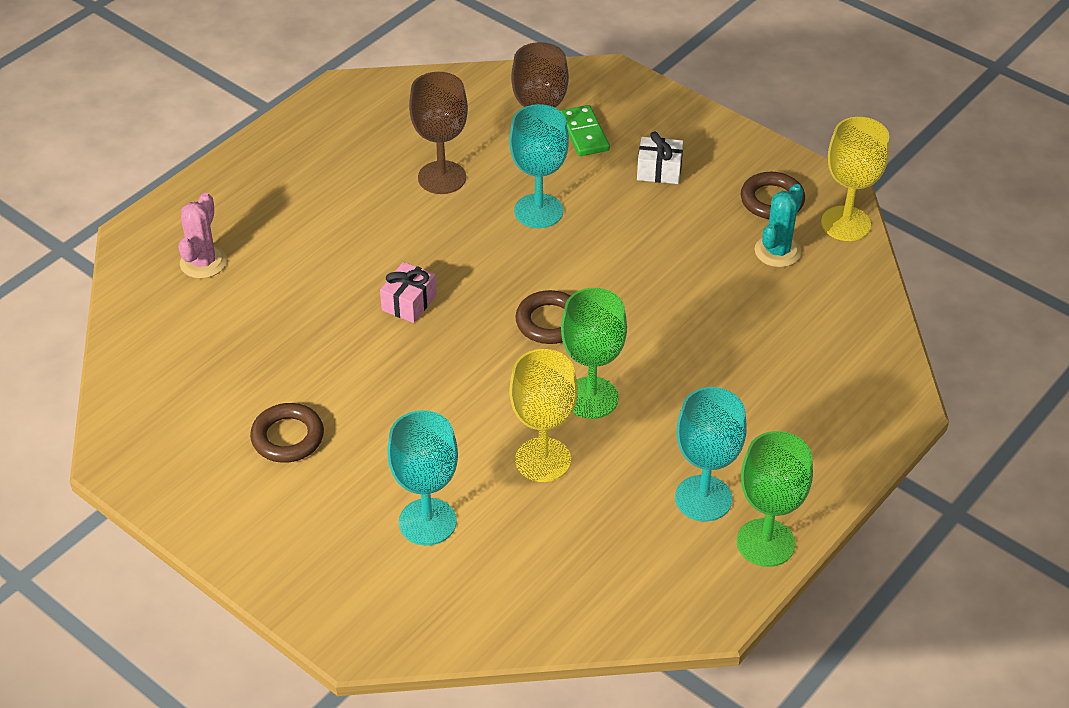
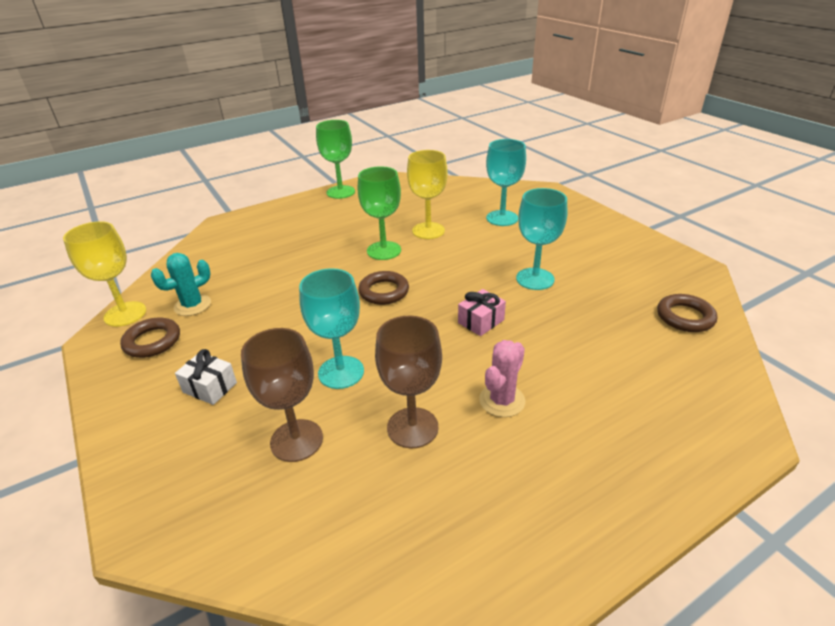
camera: 160 degrees left, 10 degrees down
pink cactus [178,193,227,279] -> pink cactus moved to [479,340,525,417]
brown ring [250,403,324,463] -> brown ring moved to [657,294,717,332]
green domino [561,105,610,156] -> none
turquoise goblet [675,387,747,521] -> turquoise goblet moved to [516,188,567,290]

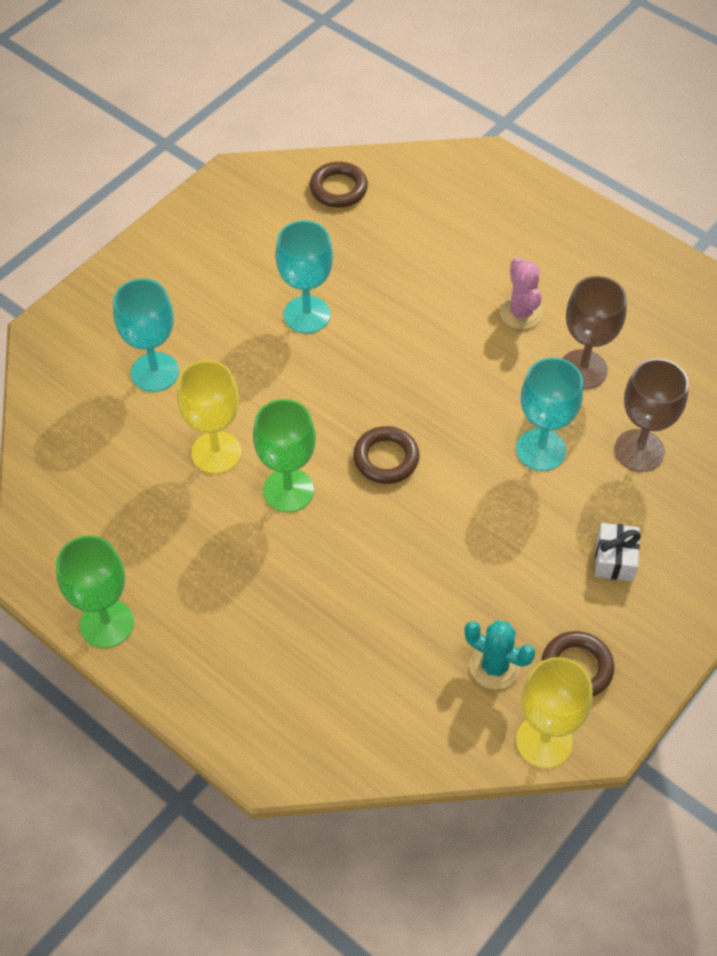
camera: 110 degrees left, 20 degrees up
pink gift [458,289,506,336] -> none
pink cactus [479,340,525,417] -> pink cactus turned 60 degrees clockwise [499,257,543,329]

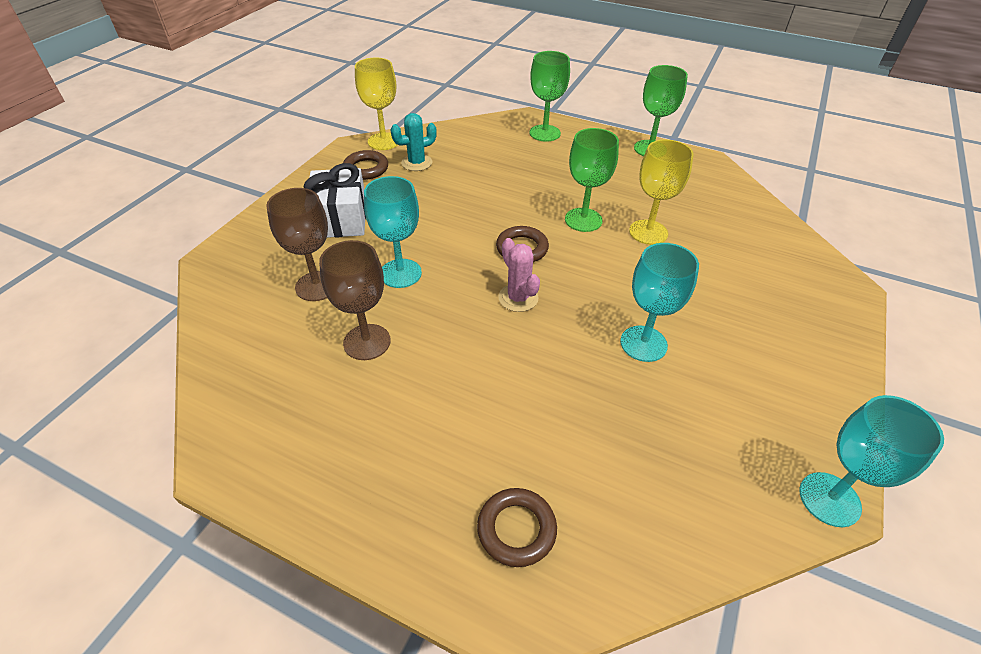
camera: 165 degrees right, 10 degrees down
turquoise goblet [113,279,179,392] -> turquoise goblet moved to [799,395,944,527]
brown ring [310,162,368,208] -> brown ring moved to [477,488,557,567]
turquoise cactus [465,620,535,689] -> turquoise cactus turned 45 degrees counterclockwise [391,113,437,171]
pink cactus [499,257,543,329] -> pink cactus moved to [498,238,540,312]
white gift [595,523,641,581] -> white gift [304,163,366,238], size x1.78
none -> green goblet [529,51,570,142]

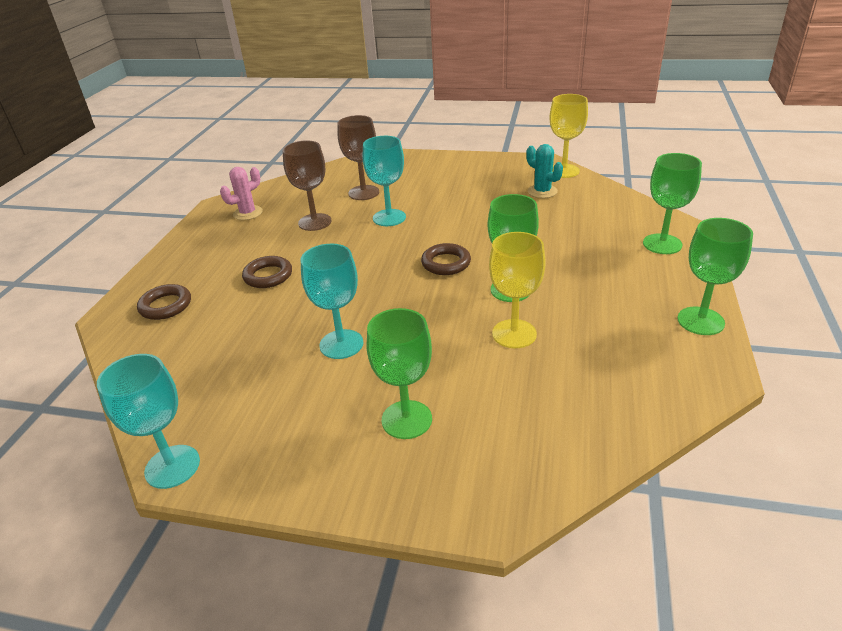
camera: 80 degrees right, 10 degrees down
white gift [304,163,366,238] -> none
brown ring [343,150,388,180] -> brown ring moved to [242,256,292,288]
pink cactus [498,238,540,312] -> pink cactus moved to [220,167,263,220]
none -> green goblet [367,308,432,439]

